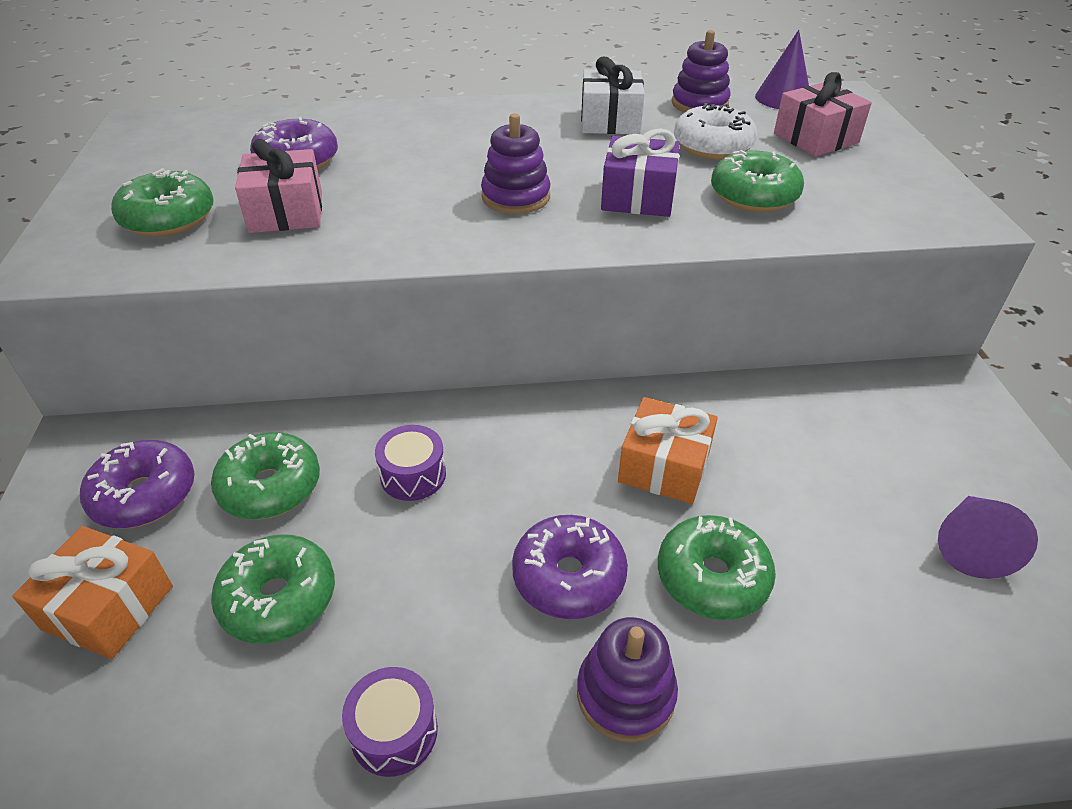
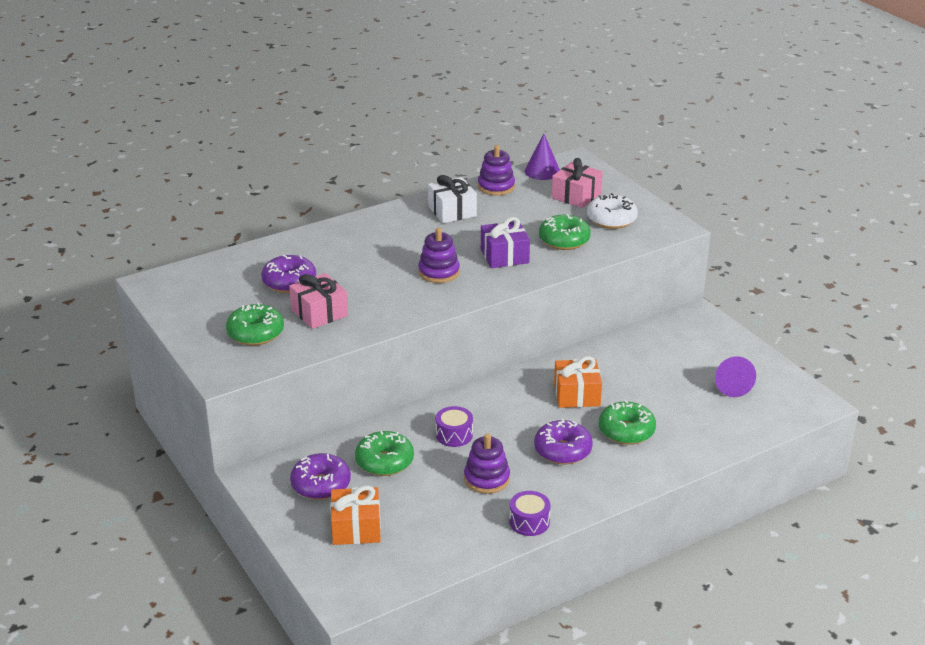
camera: 25 degrees left, 10 degrees down
green donut [211,534,335,644] -> none
purple stacking toy [577,617,678,742] -> purple stacking toy moved to [464,434,510,494]
white donut [674,103,757,159] -> white donut moved to [587,193,638,229]

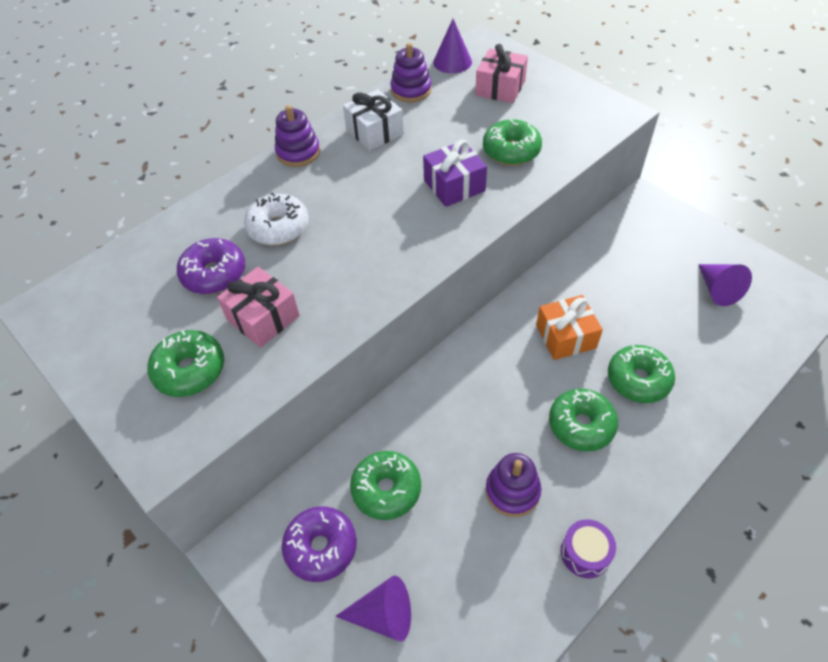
camera: 10 degrees left, 20 degrees up
orange gift [330,485,381,545] -> purple cone [335,576,411,641]
purple stacking toy [418,228,460,283] -> purple stacking toy moved to [275,105,320,167]
purple drum [436,406,473,447] -> none
purple donut [534,419,593,464] -> green donut [549,389,618,452]
white donut [587,193,638,229] -> white donut moved to [244,193,309,245]

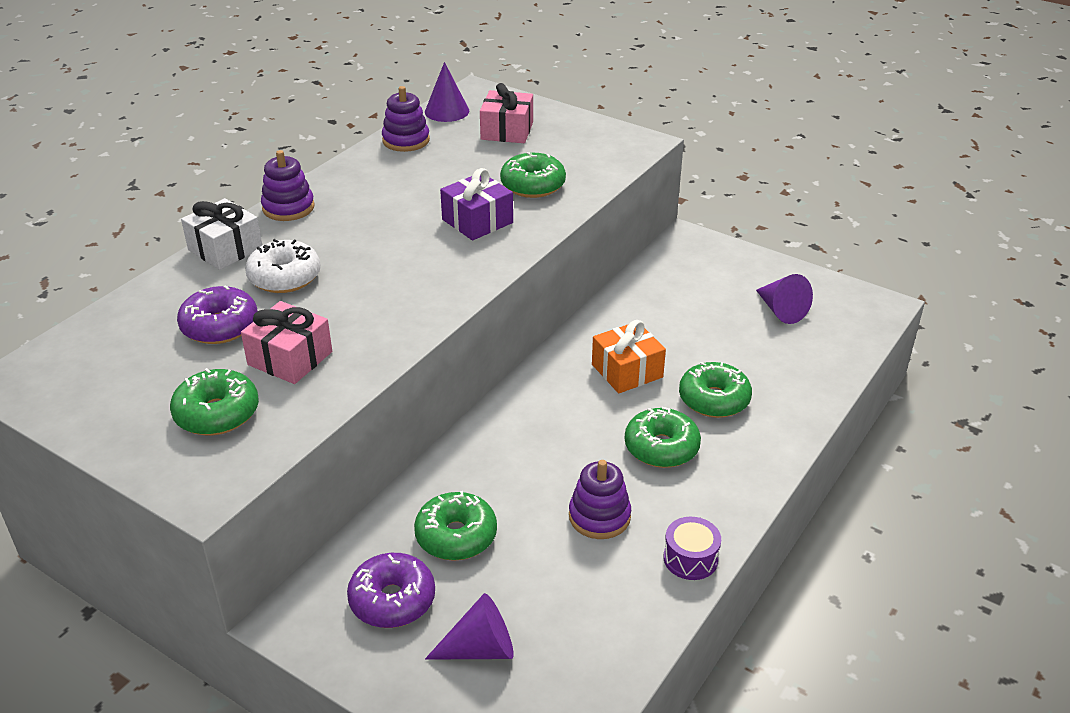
camera: 15 degrees left, 15 degrees down
white gift [343,89,404,151] -> white gift moved to [181,198,262,270]

